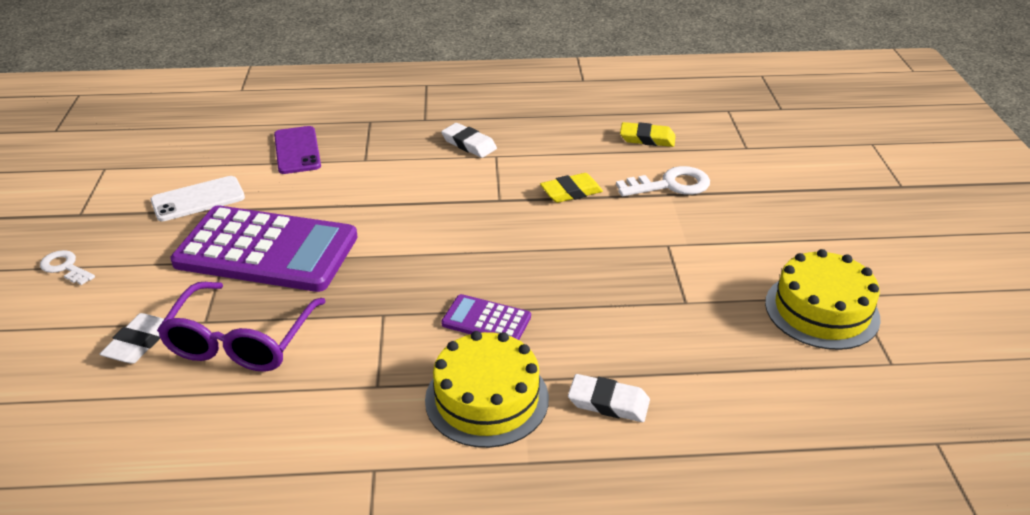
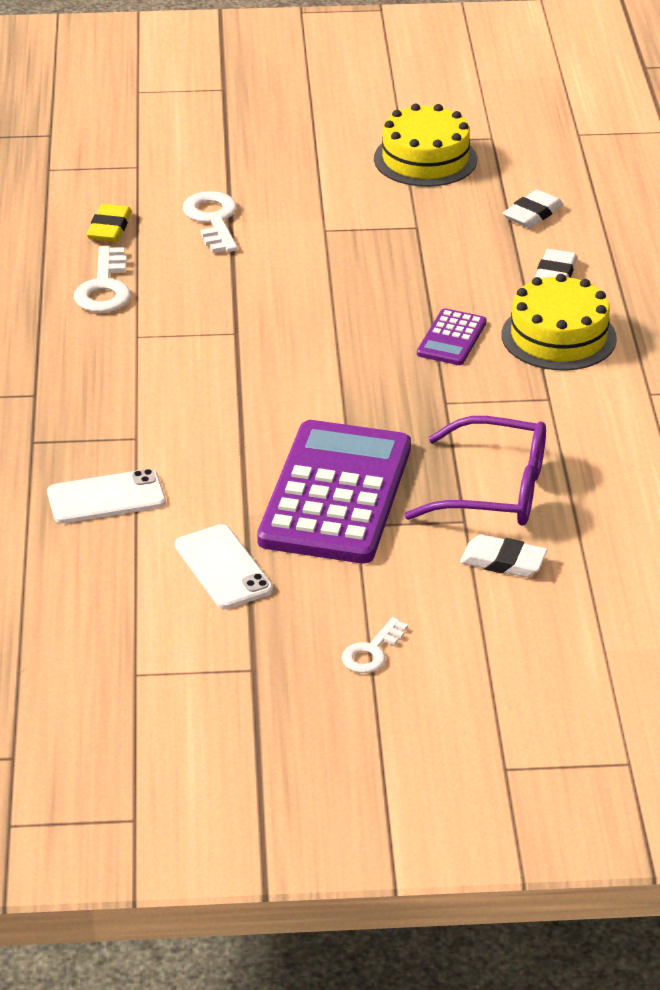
camera: 90 degrees left, 0 degrees up
purple phone [274,126,321,174] -> white phone [47,469,166,523]
white eraser [441,123,497,158] -> white eraser moved to [503,189,563,228]
yellow eraser [540,173,603,203] -> none
none -> white key [74,246,131,313]

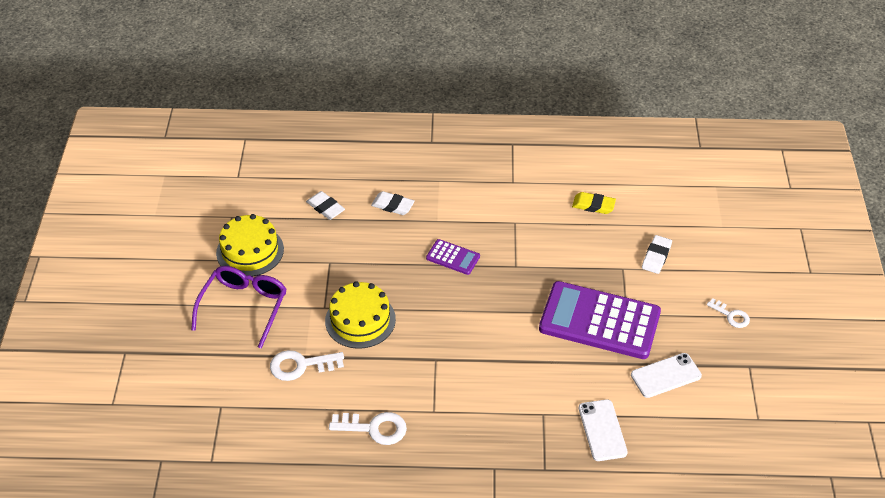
camera: 85 degrees left, 10 degrees up
yellow eraser [87,204,132,242] -> yellow eraser moved to [572,192,616,214]
purple glasses [404,416,546,526] -> purple glasses moved to [191,266,287,349]
yellow cake [501,274,617,371] -> yellow cake moved to [325,281,396,349]

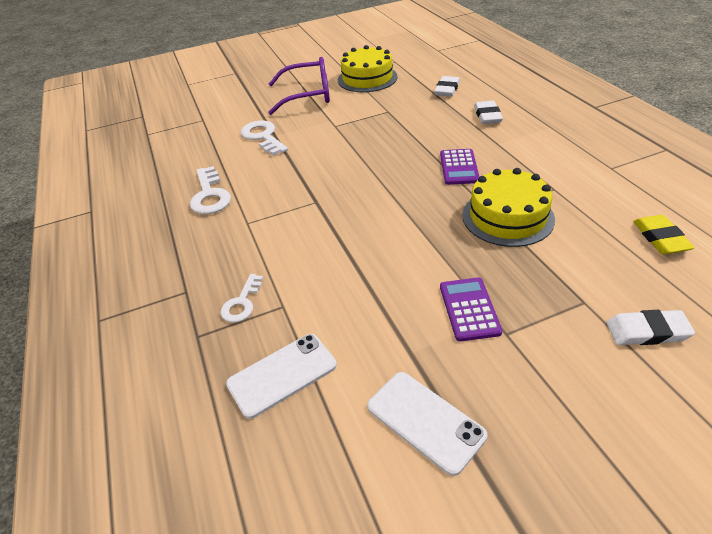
camera: 70 degrees right, 5 degrees down
yellow cake [325,281,396,349] -> yellow cake moved to [462,168,555,247]
purple calculator [539,281,661,359] -> purple calculator [440,277,502,342], size x0.45
white key [707,298,750,328] -> white key moved to [221,274,263,323]

